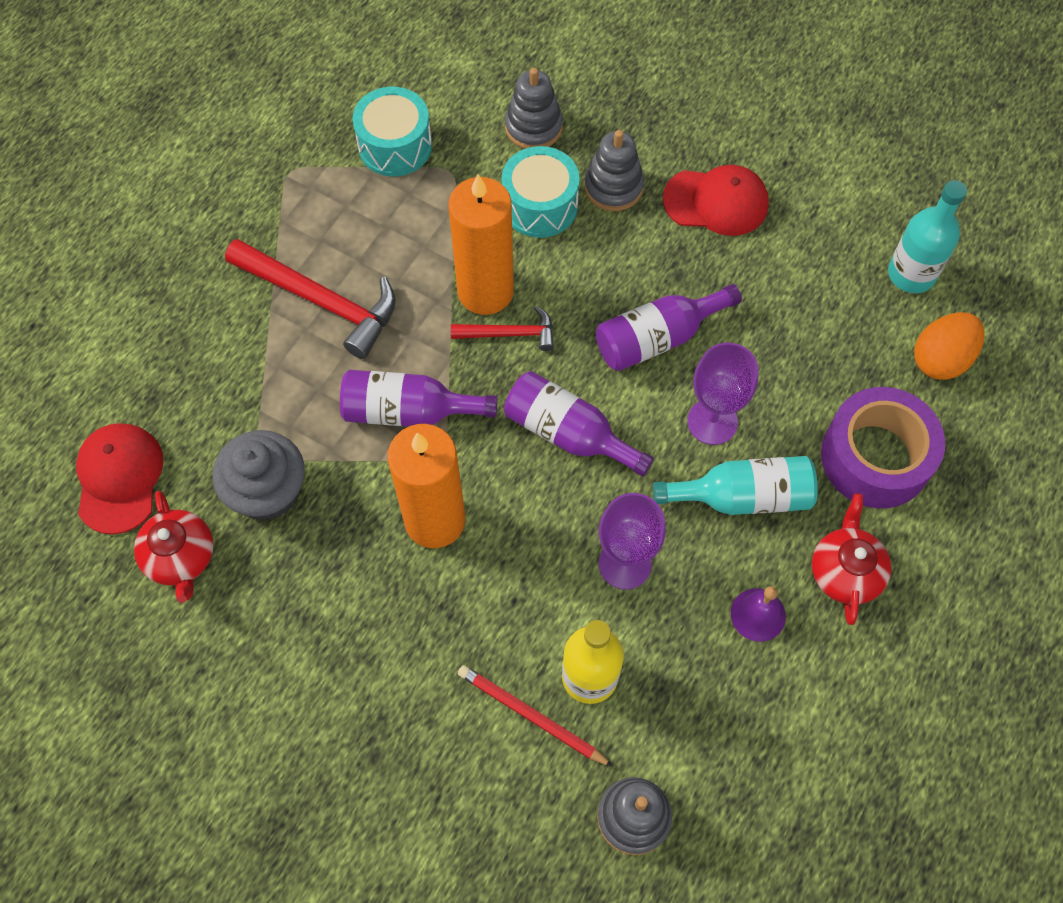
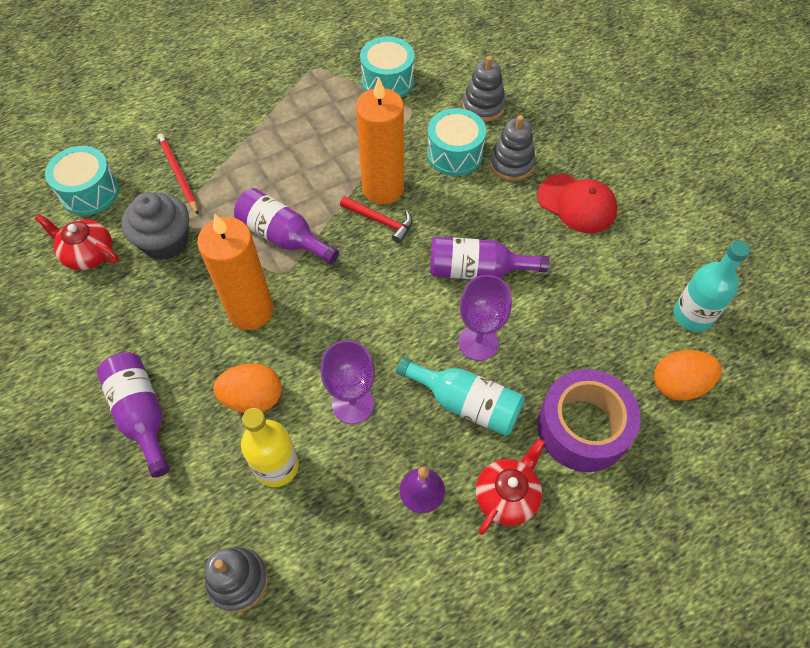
camera: 30 degrees right, 5 degrees down
red cap [76,423,163,535] -> turquoise drum [45,146,119,216]
red teapot [134,491,214,603] -> red teapot turned 105 degrees clockwise [35,214,119,270]
red hammer [225,239,396,359] -> none
red pencil [458,665,613,767] -> red pencil moved to [157,133,198,214]
purple bottle [504,371,654,477] -> purple bottle moved to [97,352,170,478]
none -> orange egg [213,363,282,413]

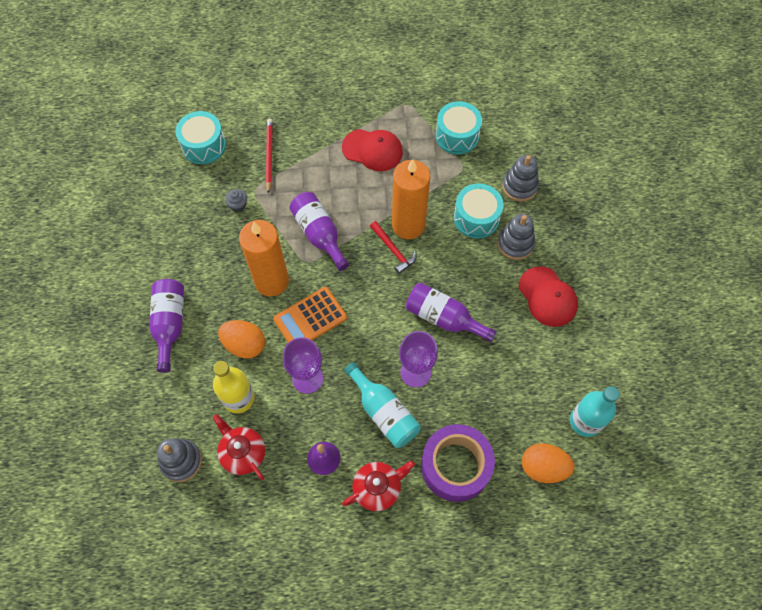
camera: 25 degrees right, 5 degrees up
red teapot [35,214,119,270] -> red teapot moved to [213,414,265,480]
grey cupcake [121,192,189,260] -> grey cupcake [225,189,247,212], size x0.45
none -> orange calculator [273,287,347,343]
none -> red cap [342,129,403,171]

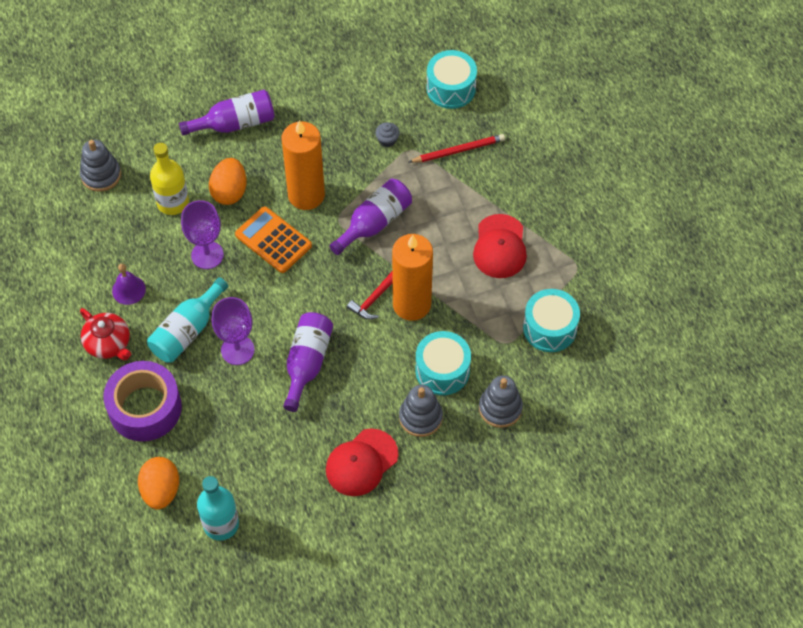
camera: 75 degrees right, 5 degrees down
red teapot [213,414,265,480] -> none

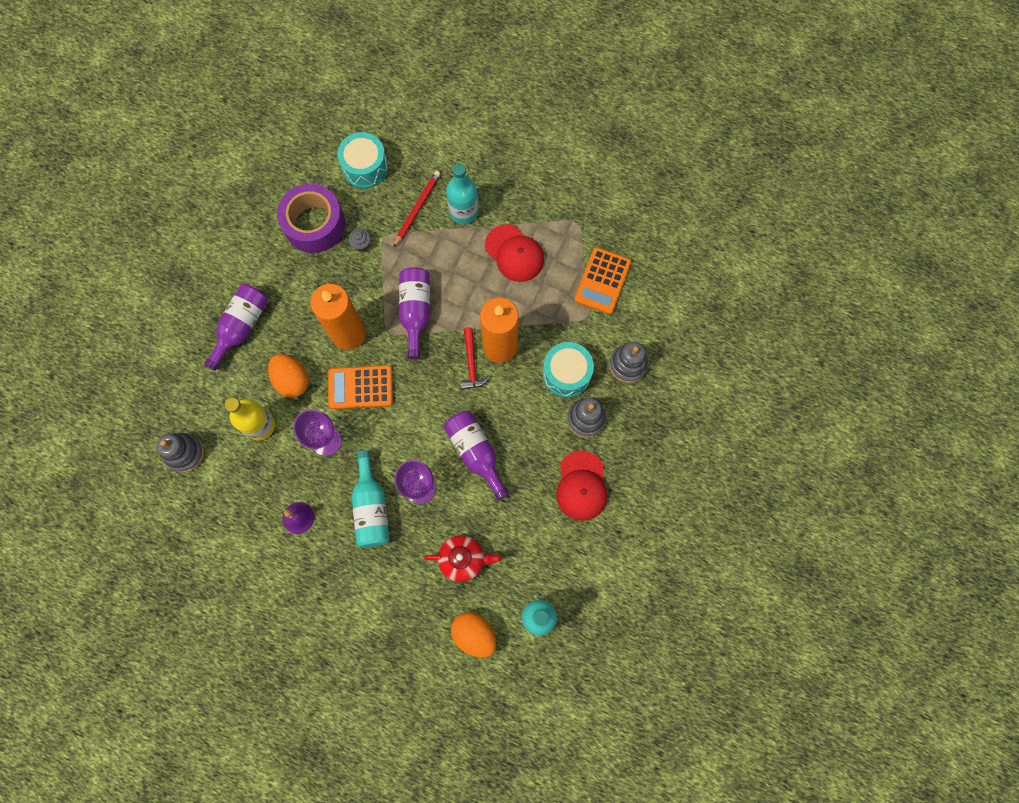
camera: 45 degrees left, 15 degrees up
red teapot [80,308,131,360] -> red teapot moved to [424,535,502,582]
purple tape [103,361,182,442] -> purple tape moved to [277,183,345,253]
turquoise drum [523,289,580,352] -> orange calculator [574,247,631,314]
none -> turquoise bottle [446,163,478,224]

